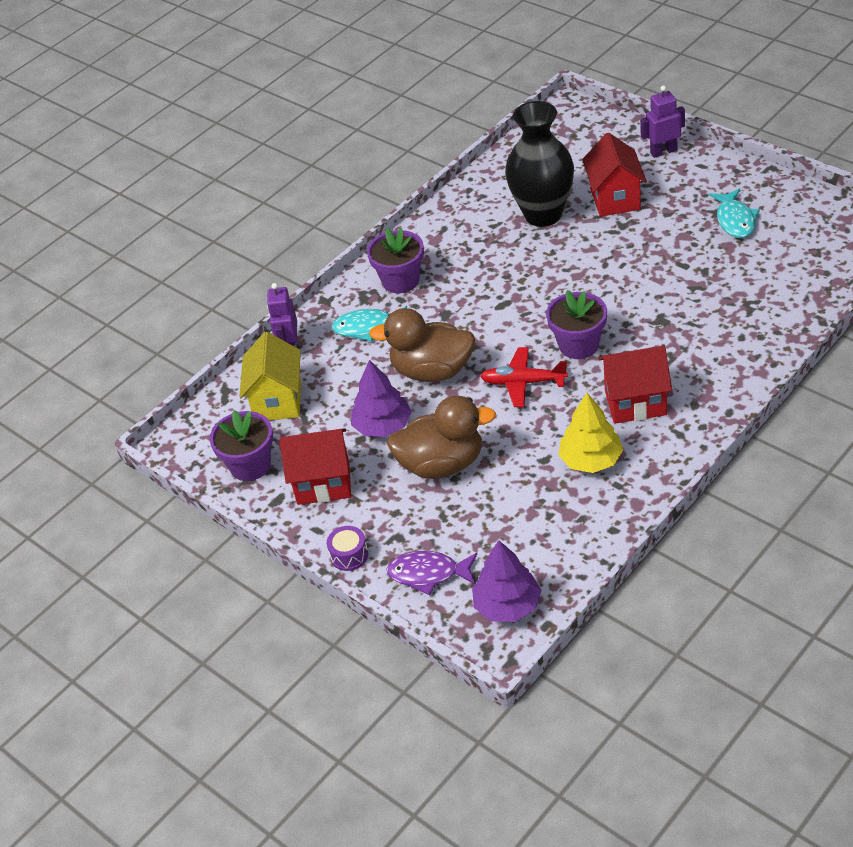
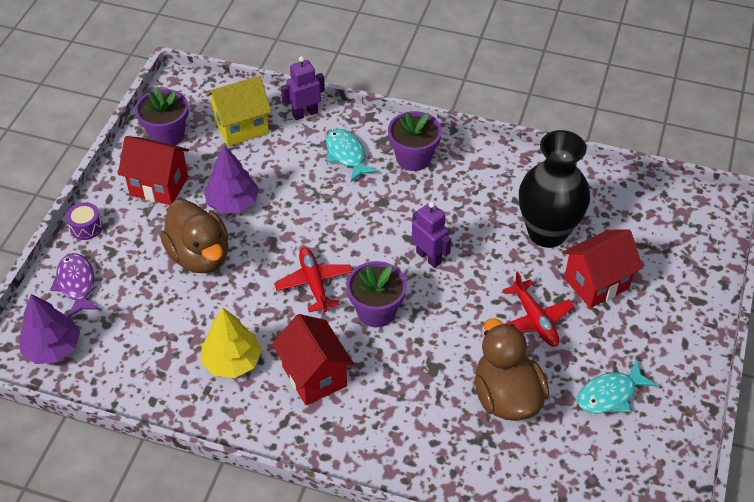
camera: 60 degrees right, 5 degrees up
red house [279,429,351,505] -> red house turned 45 degrees counterclockwise [118,136,189,205]
brown duck [369,308,475,382] -> brown duck moved to [475,318,549,421]
purple robot [640,85,685,158] -> purple robot moved to [412,202,451,268]
none -> red plane [503,272,575,347]

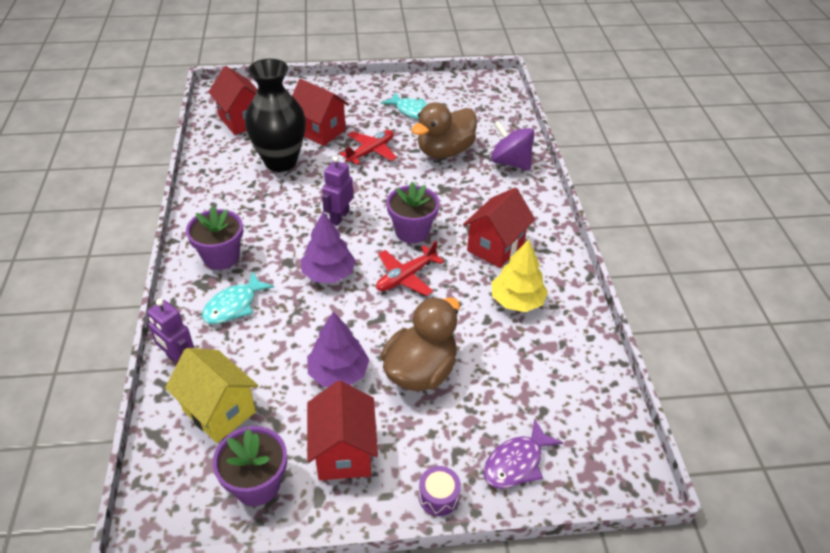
camera: 115 degrees left, 5 degrees down
purple tree [19,294,80,364] -> purple tree moved to [301,212,356,283]
none -> red house [208,66,258,135]
none -> purple spinning top [491,120,535,171]

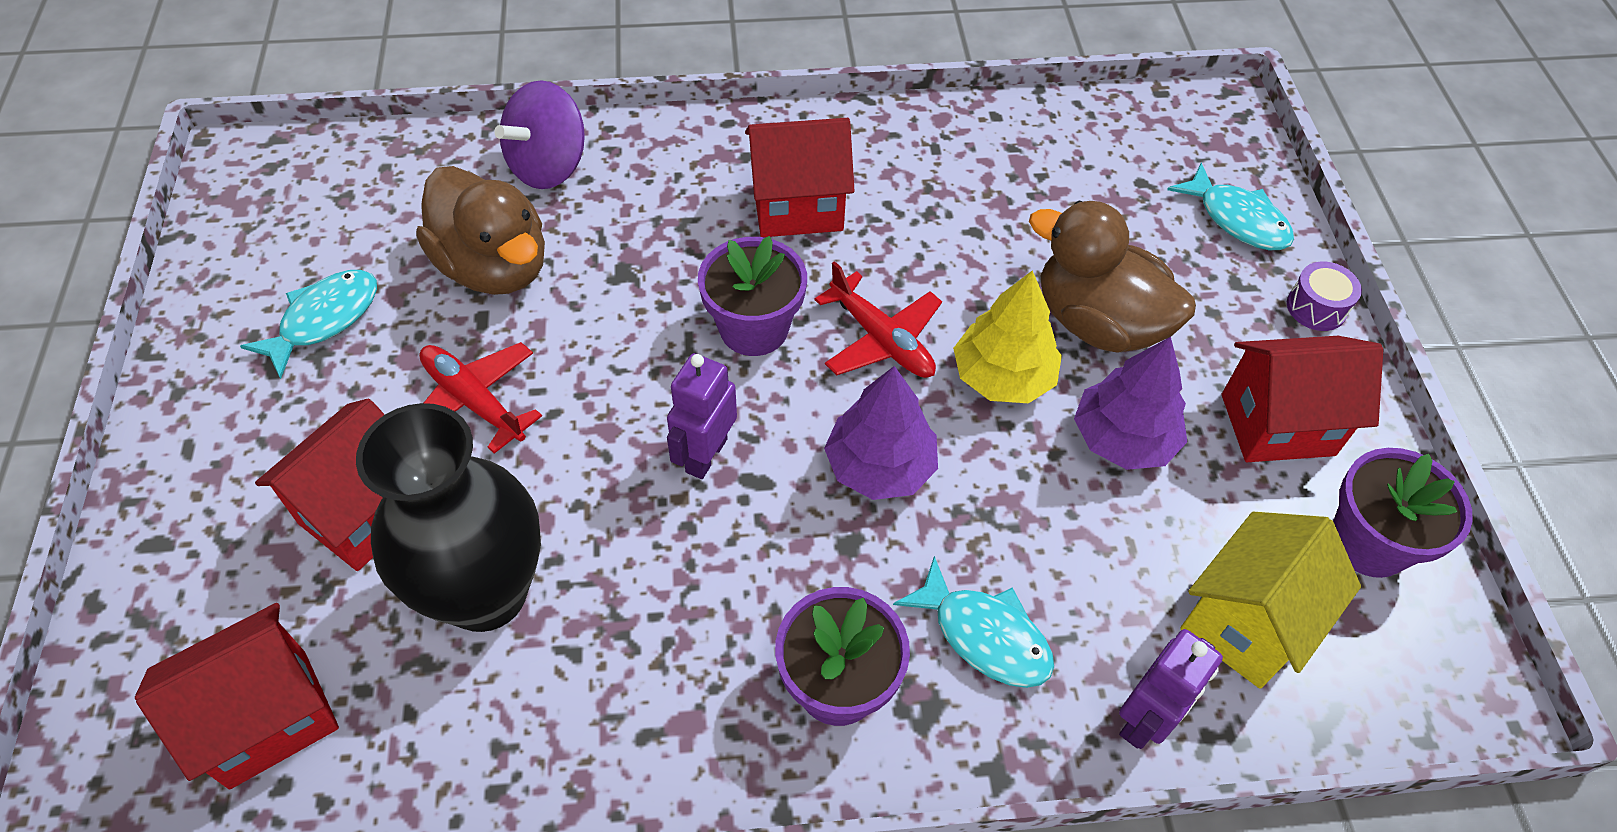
camera: 90 degrees left, 10 degrees up
purple robot [322,156,353,226] -> purple robot turned 90 degrees clockwise [667,353,737,479]
red house [463,188,535,268] -> red house turned 45 degrees counterclockwise [745,118,854,237]
purple fish [483,419,563,489] -> turquoise fish [1167,163,1294,250]
yellow tree [492,239,548,312] -> yellow tree moved to [953,270,1062,403]

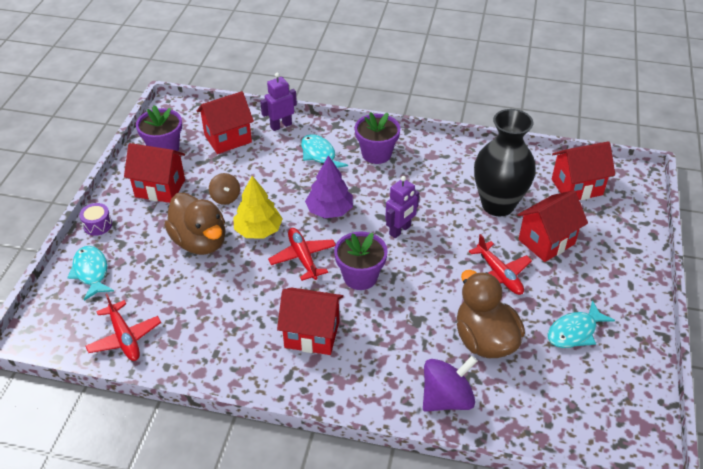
camera: 160 degrees left, 10 degrees down
purple tree [1074,337,1187,470] -> brown spinning top [209,173,240,205]
yellow house [1180,512,1361,689] -> red house [197,91,254,154]
none -> red plane [86,294,161,361]

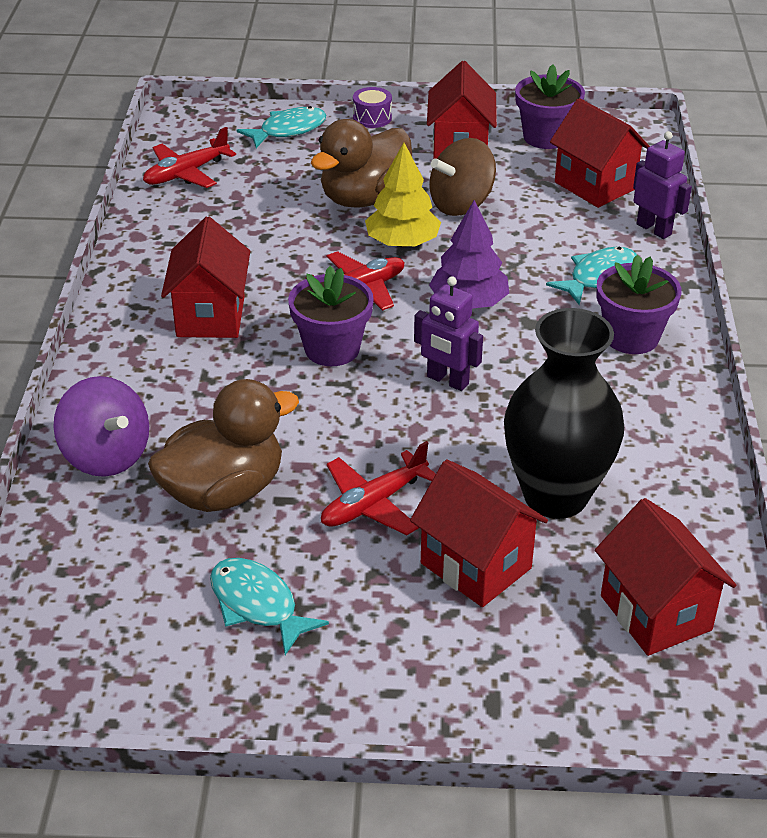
camera: 80 degrees right, 5 degrees down
brown spinning top [209,173,240,205] -> brown spinning top [429,138,496,216], size x1.65

